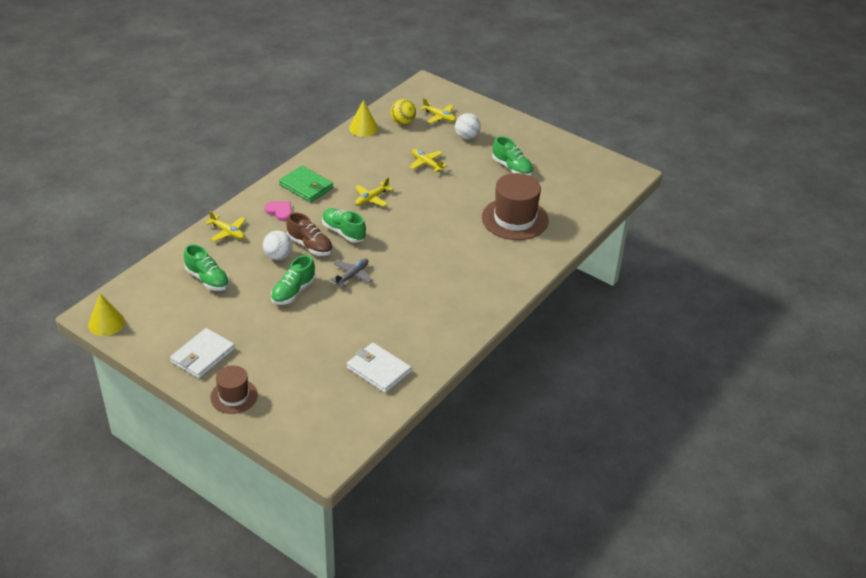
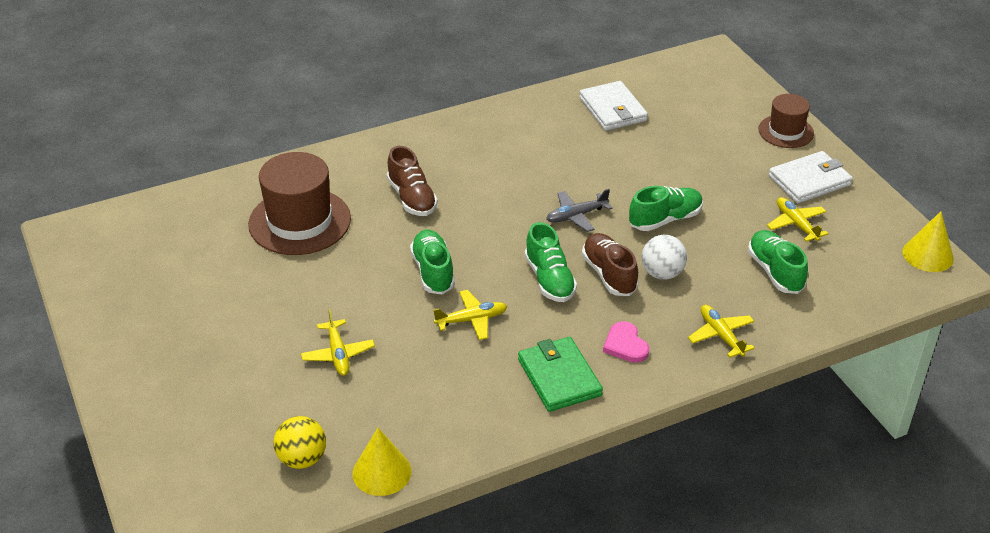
camera: 150 degrees left, 0 degrees up
yellow plane [420,98,456,123] -> yellow plane moved to [767,197,829,242]
white ball [455,113,481,139] -> none
green shoe [492,136,534,176] -> green shoe moved to [410,230,455,294]
none -> brown shoe [387,146,438,216]

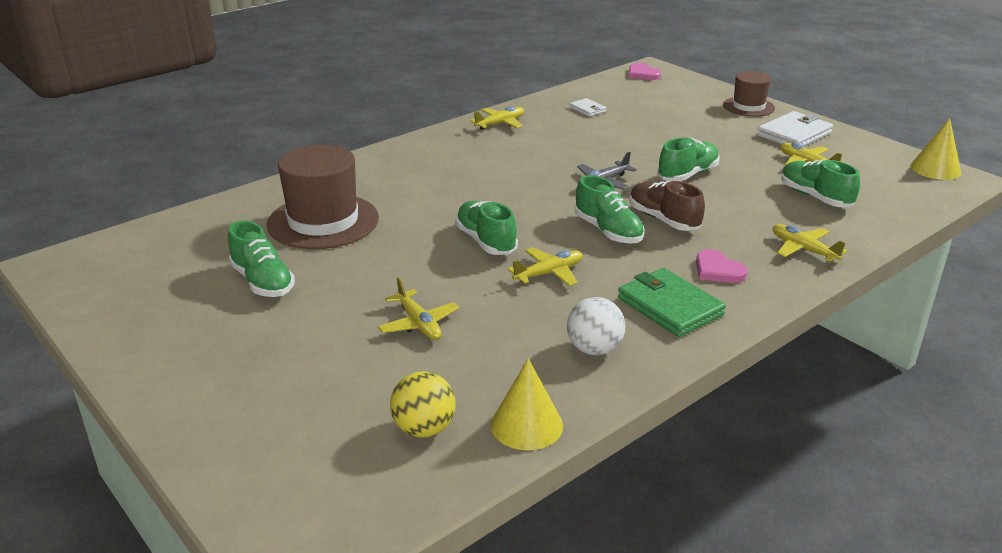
camera: 15 degrees left, 10 degrees down
brown shoe [387,146,438,216] -> none
white wallet [579,81,648,131] -> white wallet [569,98,607,117], size x0.52
white ball [642,235,687,280] -> white ball moved to [567,297,626,356]
none -> green shoe [228,221,295,297]
none -> yellow plane [470,106,524,130]
none -> pink heart [629,63,661,80]

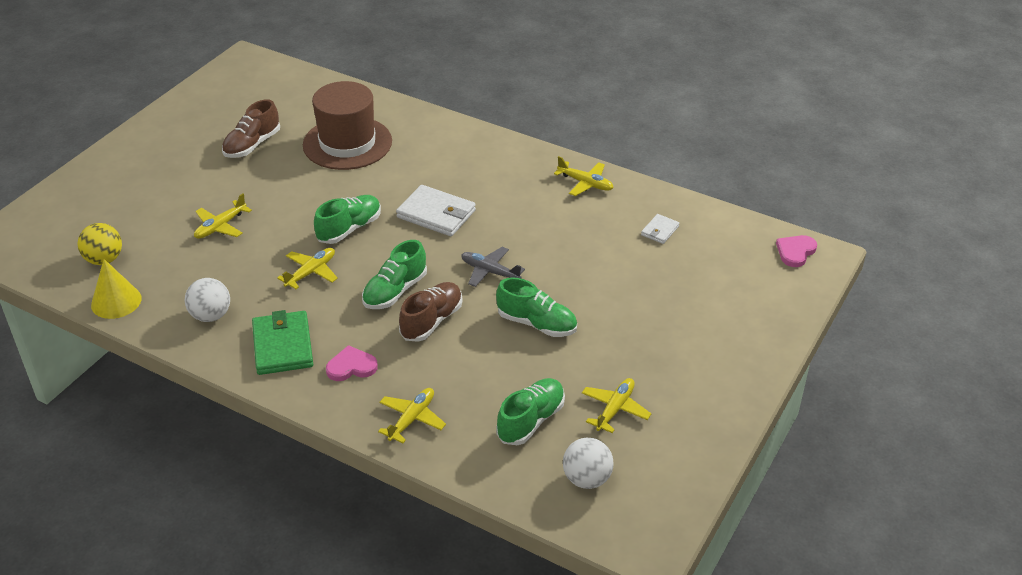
camera: 70 degrees right, 10 degrees up
green shoe [228,221,295,297] -> brown shoe [222,99,280,158]
yellow plane [507,247,583,286] -> yellow plane turned 90 degrees counterclockwise [277,248,338,289]
green wallet [618,268,726,337] -> green wallet turned 45 degrees counterclockwise [252,310,313,375]
pink heart [696,249,748,283] -> pink heart turned 45 degrees clockwise [326,345,378,381]
brown hat [723,71,775,117] -> none
white wallet [757,111,833,147] -> white wallet moved to [396,185,476,236]
yellow cone [911,118,961,180] -> none
none -> white ball [563,438,614,489]

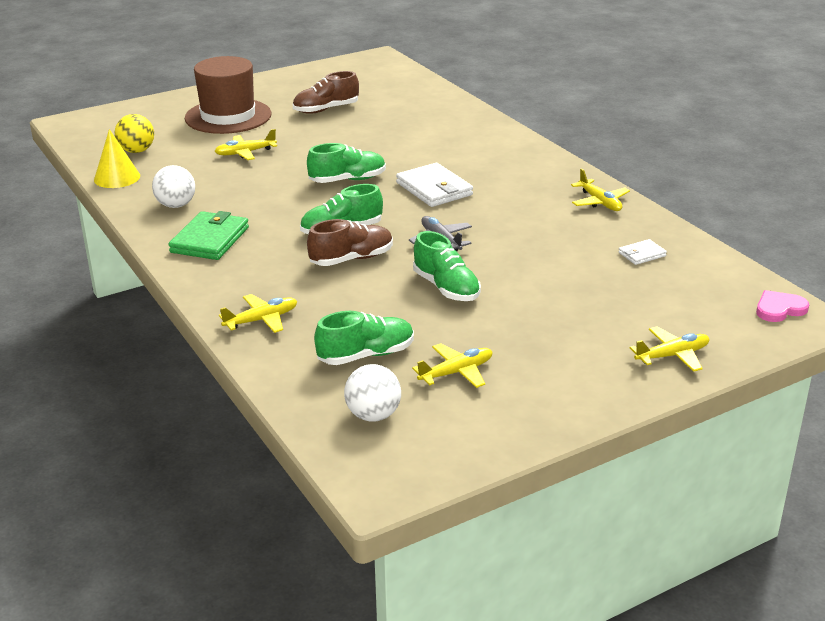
camera: 30 degrees right, 10 degrees down
yellow plane [277,248,338,289] -> yellow plane moved to [630,326,710,372]
brown hat [303,81,392,170] -> brown hat moved to [185,56,271,134]
pink heart [326,345,378,381] -> none

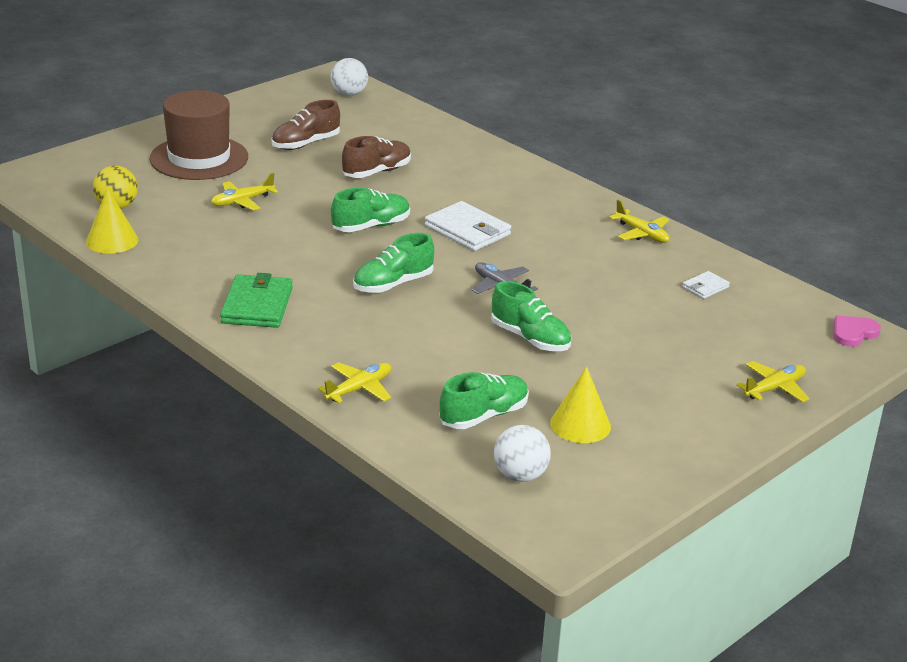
camera: 15 degrees left, 0 degrees up
white ball [152,165,195,208] -> white ball moved to [330,58,368,96]
brown shoe [307,219,393,266] -> brown shoe moved to [342,136,411,178]
yellow plane [412,343,492,388] -> yellow cone [550,367,611,443]

